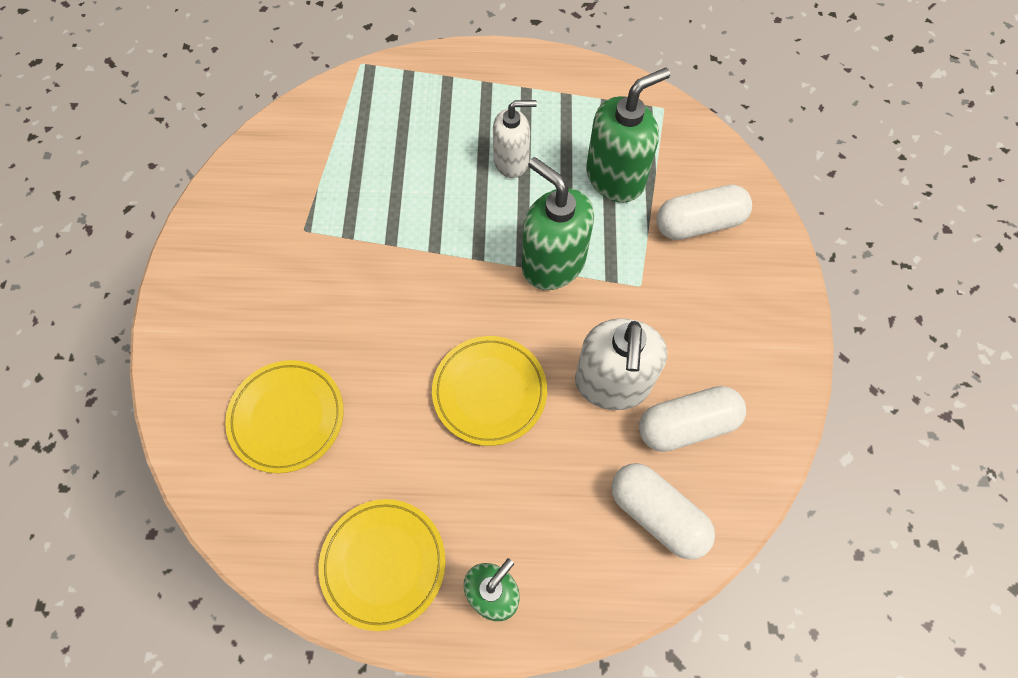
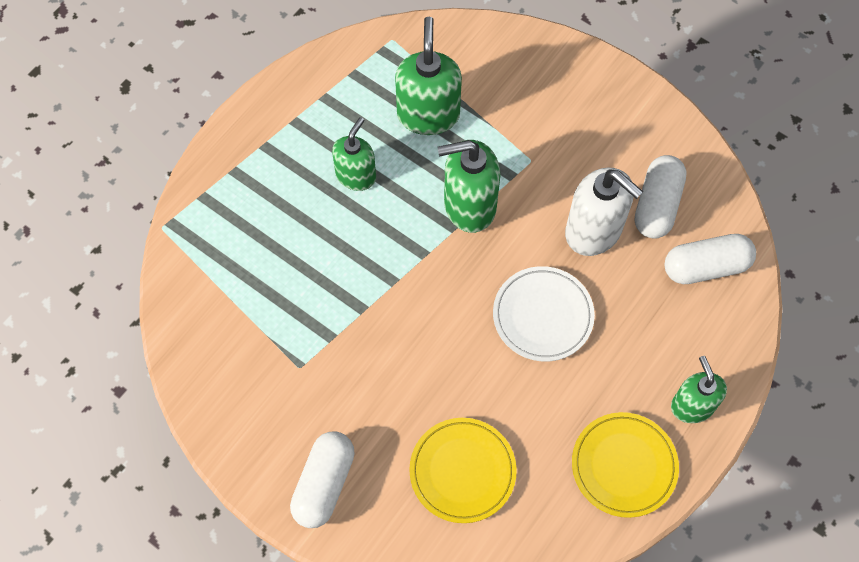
camera: 55 degrees left, 0 degrees up
yellow plate [432,336,547,446] -> white plate [493,266,595,361]
white soap dispenser [493,100,537,178] -> green soap dispenser [332,117,376,191]
white capsule [656,185,752,240] -> white capsule moved to [290,431,355,528]

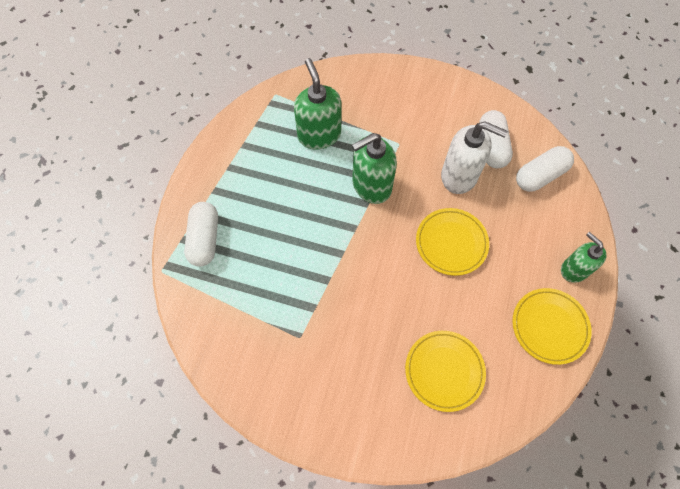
camera: 20 degrees left, 0 degrees up
white capsule [290,431,355,528] -> white capsule moved to [184,202,218,267]
green soap dispenser [332,117,376,191] -> none
white plate [493,266,595,361] -> yellow plate [416,208,489,276]

